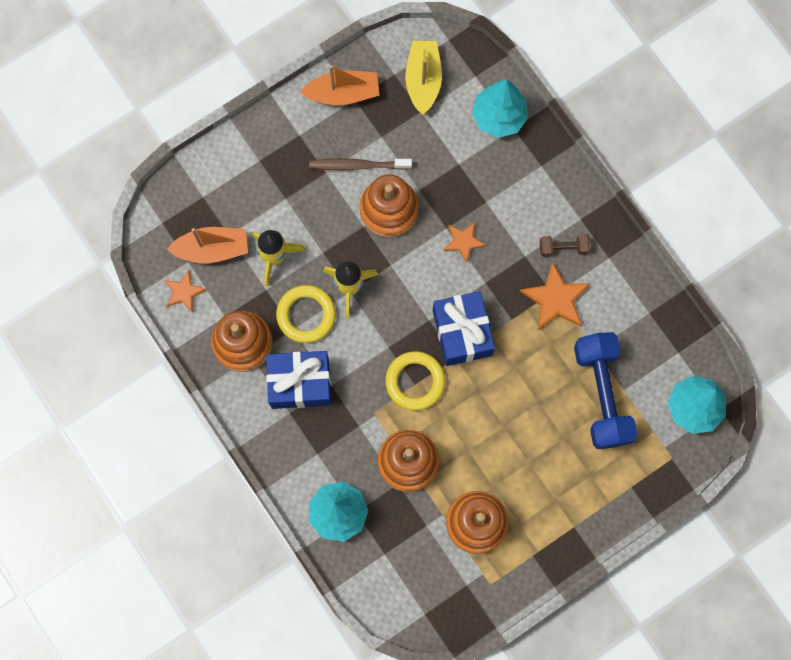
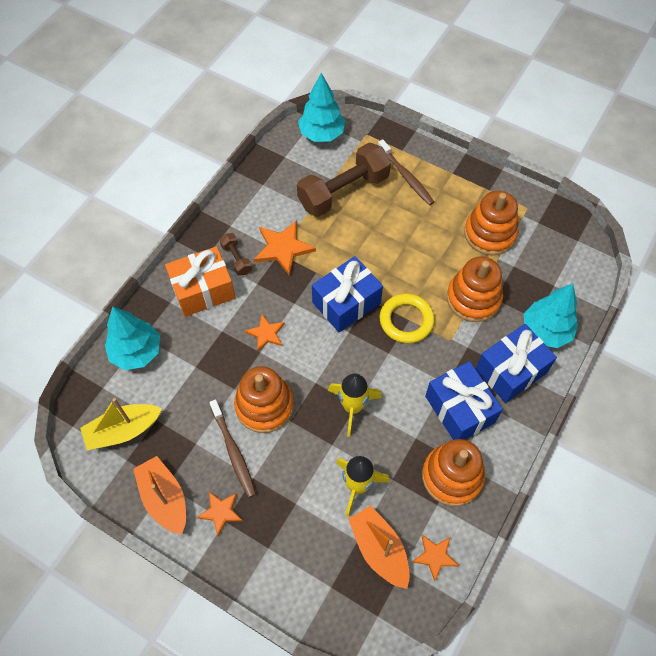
camera: 115 degrees left, 15 degrees down
yellow ring [276,285,336,343] -> none
blue dumbbell [574,332,638,449] -> brown dumbbell [297,143,391,217]
none -> orange gift [165,246,235,317]
none -> orange star [197,492,242,536]
none -> brown toothbrush [378,139,434,205]
none -> blue gift [476,324,557,403]

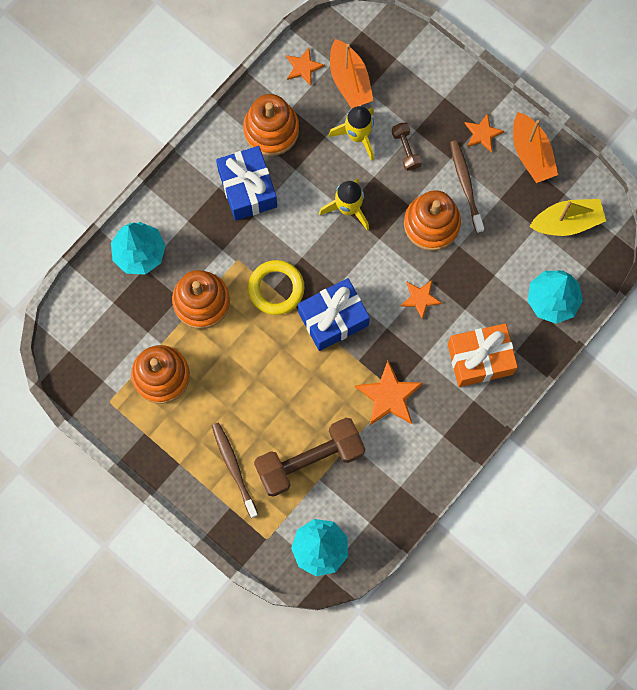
camera: 170 degrees left, 15 degrees up
brown dumbbell [220,233,252,276] -> brown dumbbell moved to [392,122,422,171]
blue gift [476,324,557,403] -> none

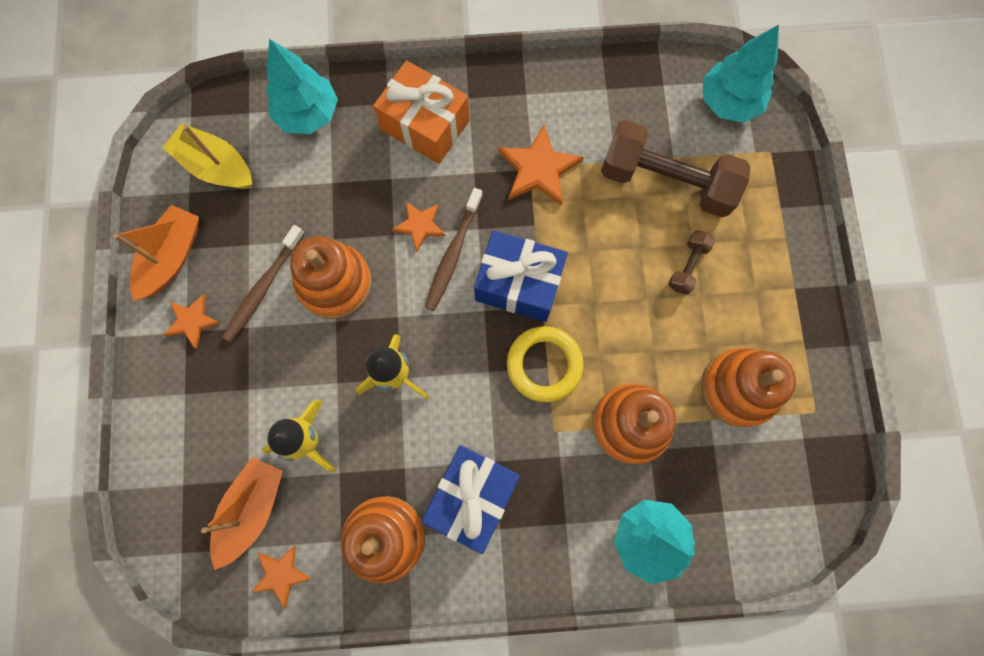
camera: 135 degrees left, 0 degrees up
brown toothbrush [212,422,258,518] -> brown toothbrush moved to [425,188,483,311]
brown dumbbell [392,122,422,171] -> brown dumbbell moved to [668,230,715,295]

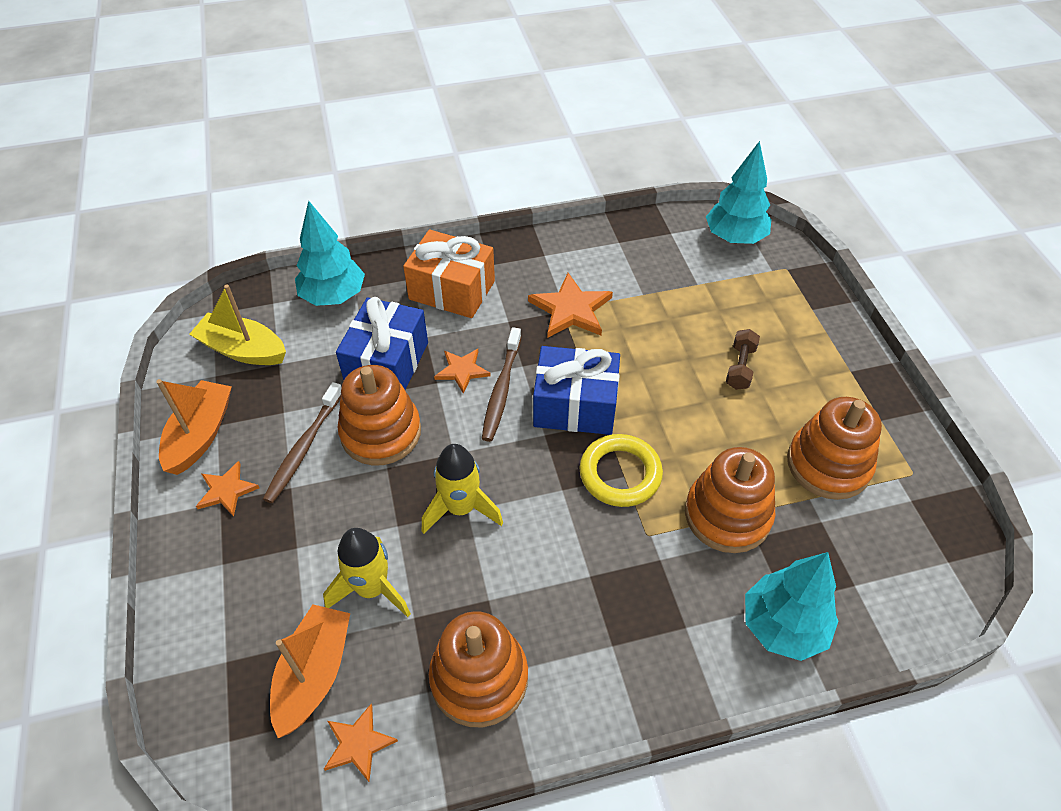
camera: 10 degrees left, 25 degrees down
blue gift [421,445,520,554] -> blue gift moved to [336,297,428,390]
brown dumbbell [601,120,750,217] -> none

